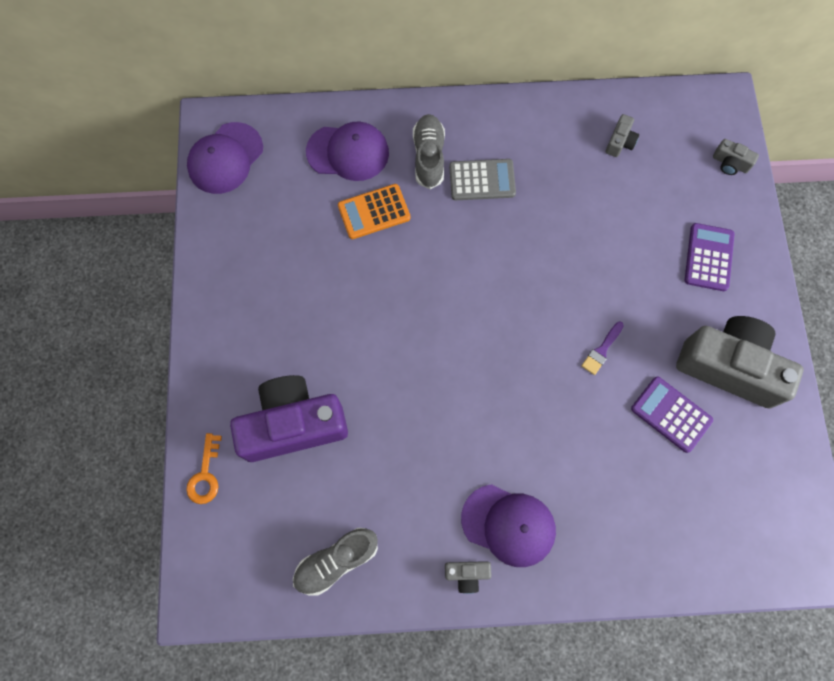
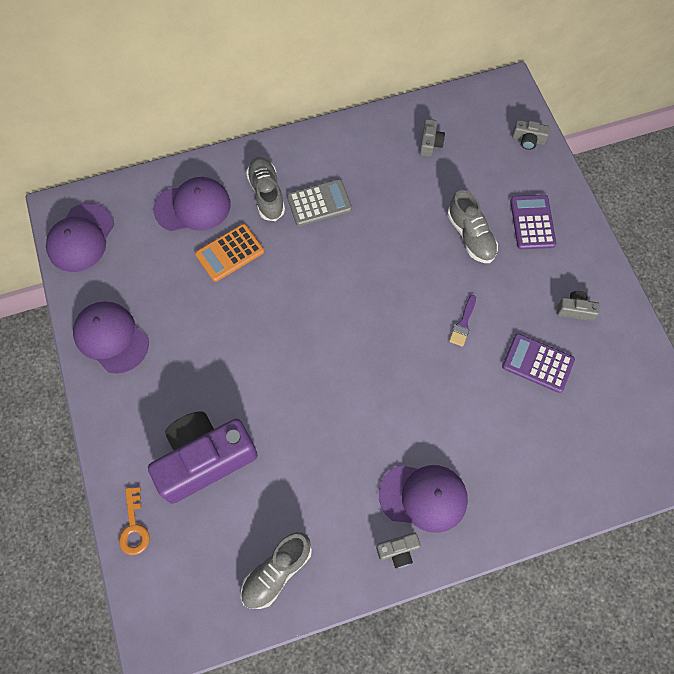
camera: 15 degrees left, 5 degrees down
grey camera [676,316,803,409] -> grey camera [557,291,599,321], size x0.41
none -> purple cap [73,302,149,374]
none -> grey shoe [447,190,498,263]

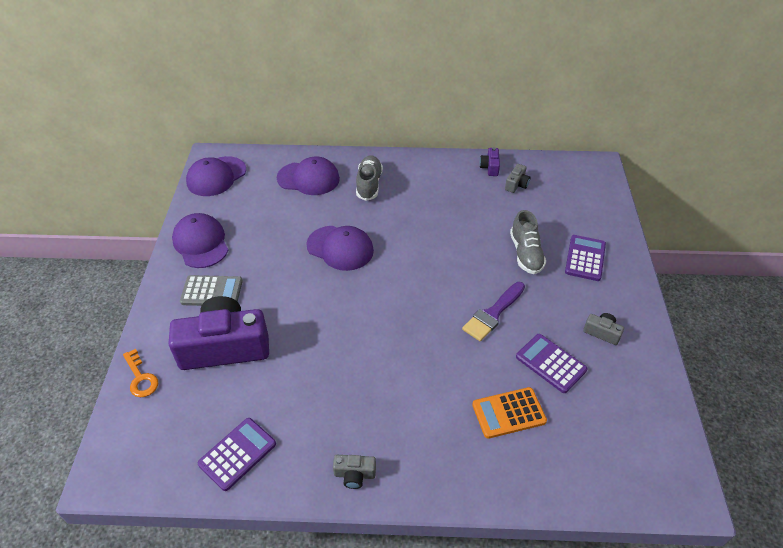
camera: 20 degrees right, 20 degrees down
orange key [119,487,150,555] -> orange key turned 45 degrees counterclockwise [123,349,158,397]
orange calculator [195,224,264,282] -> orange calculator moved to [472,387,547,439]
grey shoe [241,532,312,609] -> purple calculator [198,418,276,491]
grey calculator [287,179,352,226] -> grey calculator moved to [180,275,243,306]
purple cap [379,465,468,533] -> purple cap moved to [306,226,374,271]
purple brush [449,295,476,347] -> purple brush [462,282,525,341], size x1.67
grey camera [512,120,550,150] -> none
none -> purple camera [480,147,500,176]

